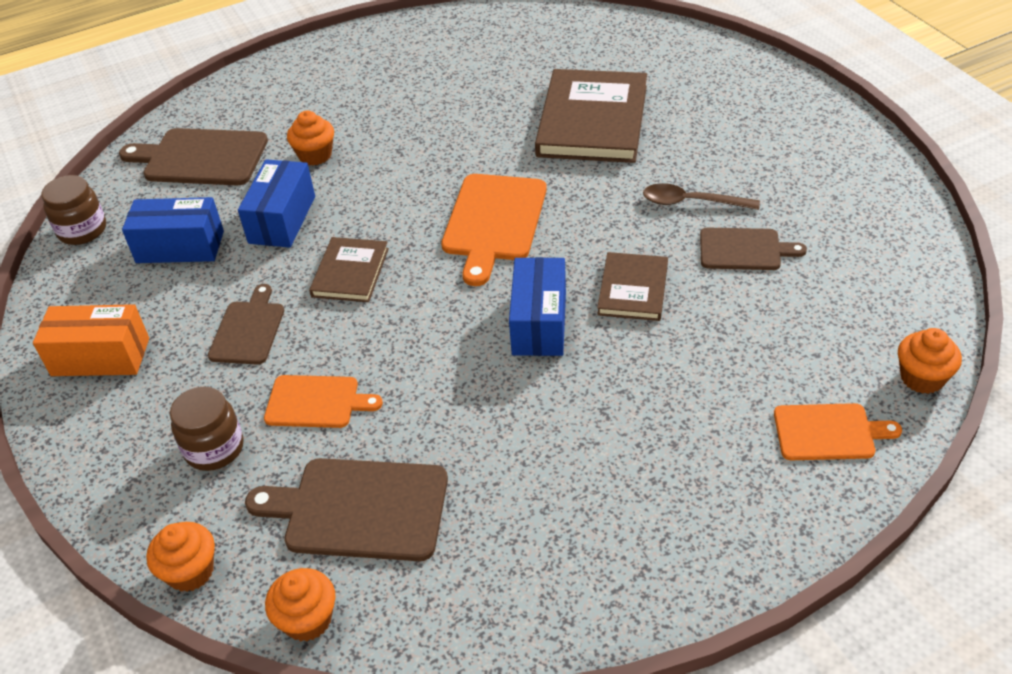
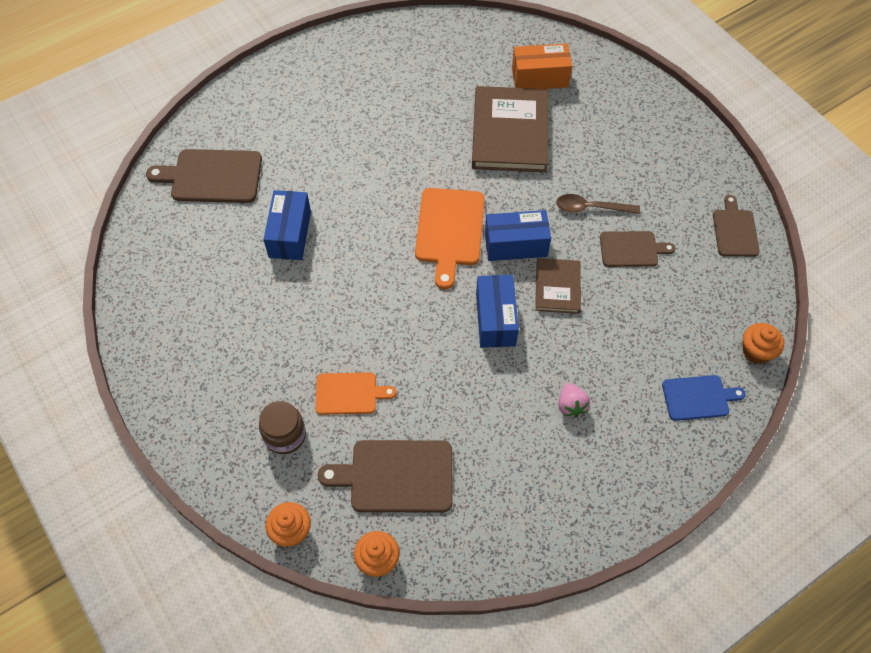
camera: 10 degrees left, 15 degrees up
orange box [33,304,149,376] -> orange box moved to [512,44,572,89]
brown jar [41,175,106,245] -> none
blue box [122,197,224,263] -> blue box moved to [485,210,551,261]
brown cutting board [208,284,284,365] -> brown cutting board moved to [713,195,760,257]
orange cupcake [287,110,334,165] -> none
brown book [309,237,389,302] -> none
orange cutting board [774,403,902,460] -> blue cutting board [662,375,746,421]
none -> pink strawberry [559,383,590,418]

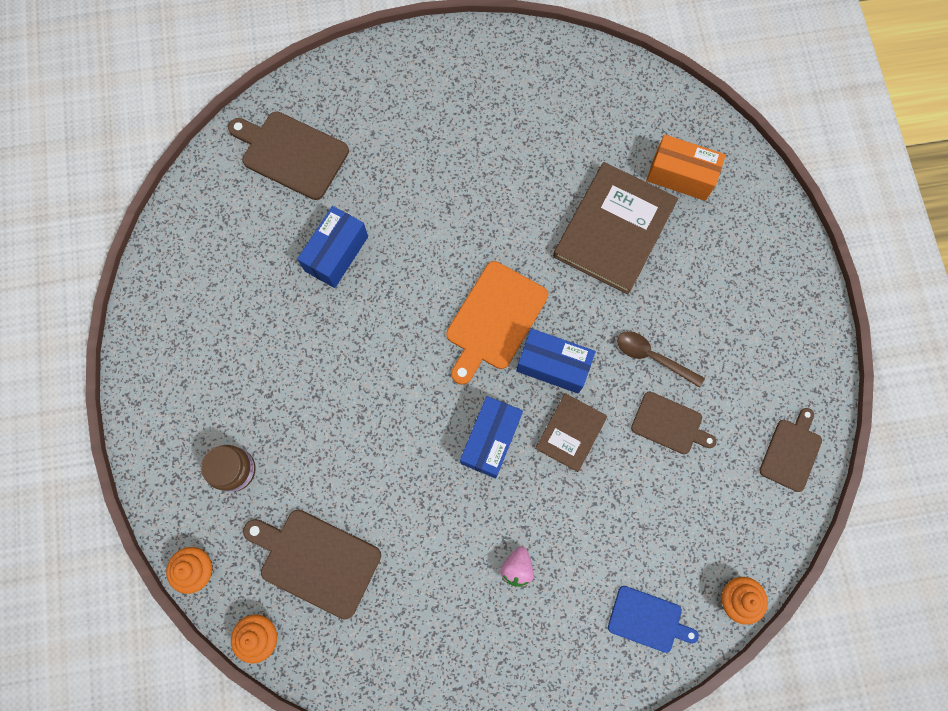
camera: 25 degrees right, 15 degrees up
orange cutting board [315,372,397,415] -> none

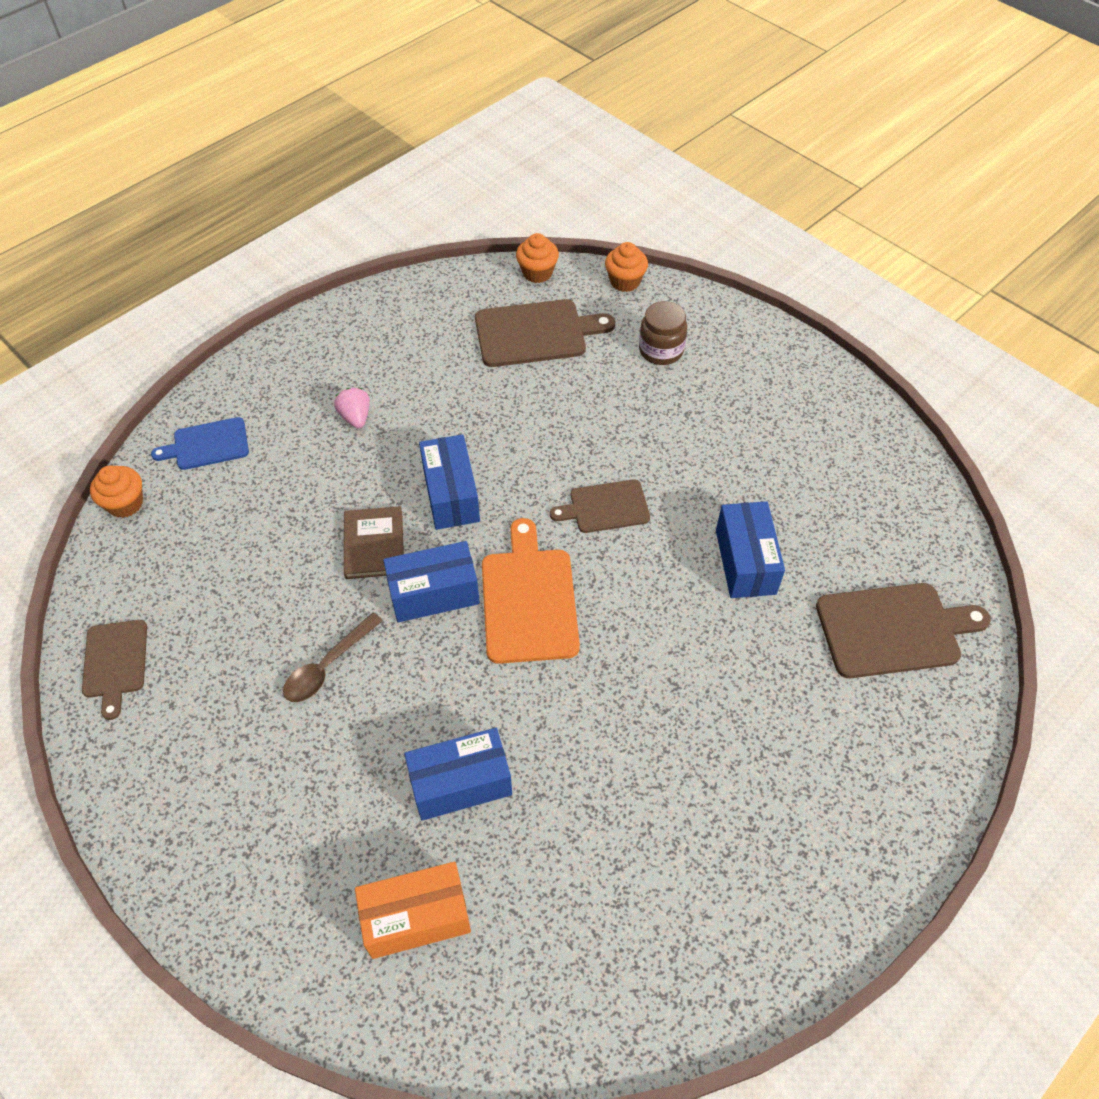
camera: 145 degrees right, 20 degrees down
brown book [553,162,678,295] -> blue box [404,728,512,821]
brown spoon [617,331,705,388] -> brown spoon turned 135 degrees clockwise [283,613,383,702]
brown cutting board [631,392,717,454] -> brown cutting board moved to [550,479,650,533]

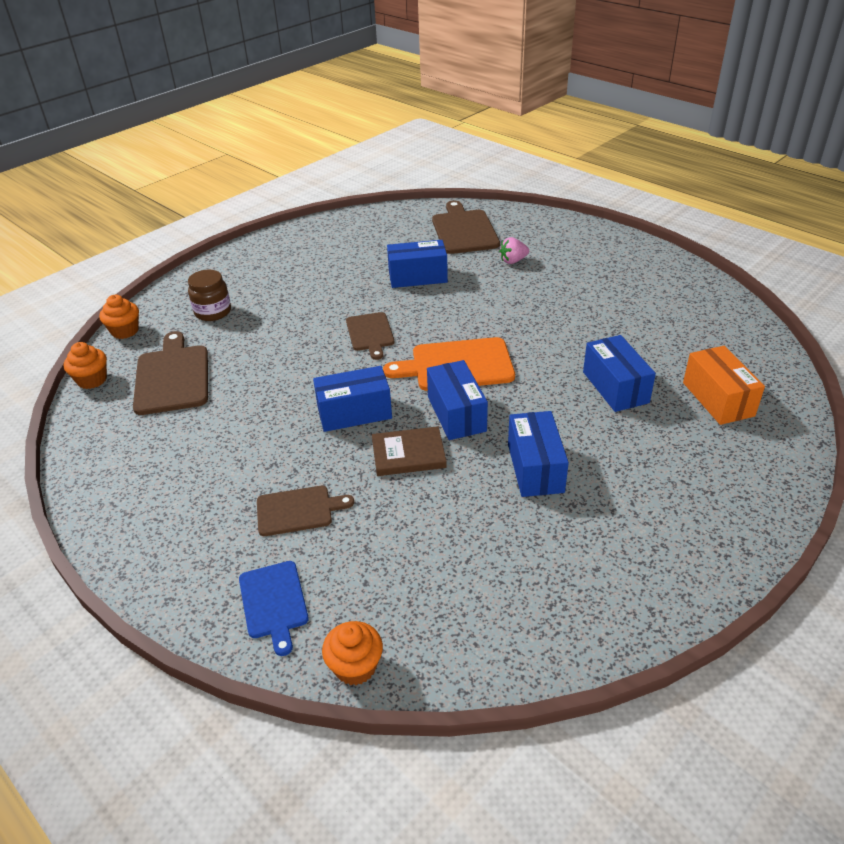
camera: 90 degrees left, 15 degrees down
brown cutting board [82,620,147,720] -> brown cutting board moved to [257,486,354,536]
brown spoon [283,613,383,702] -> blue box [508,411,569,497]
pink strawberry [334,388,370,428] -> pink strawberry moved to [499,237,529,264]

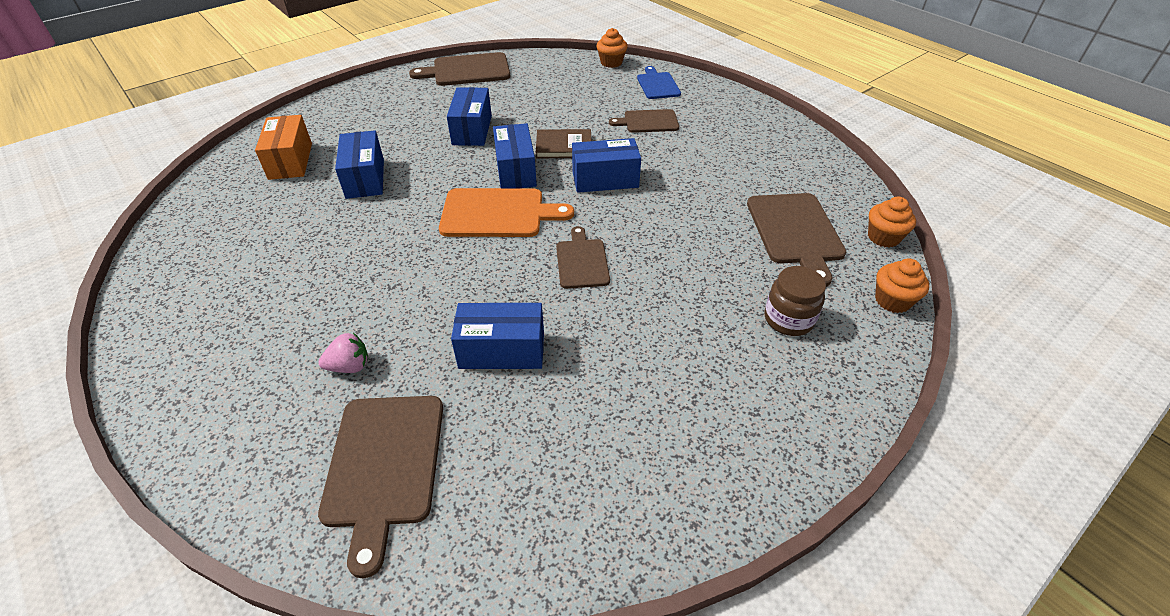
camera: 175 degrees left, 5 degrees up
none -> brown cutting board [409,52,510,86]

